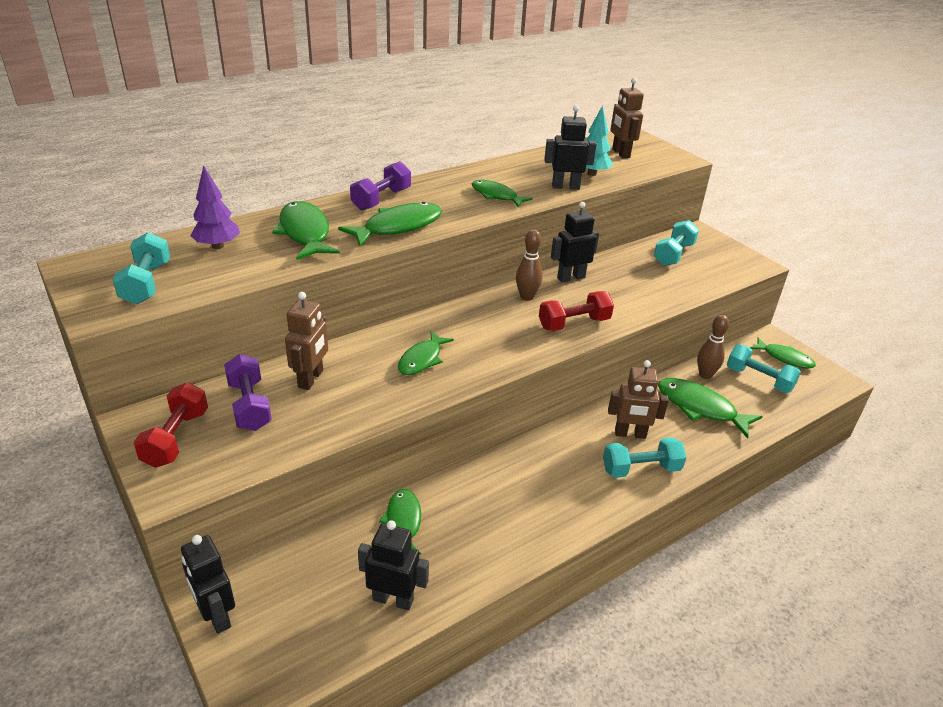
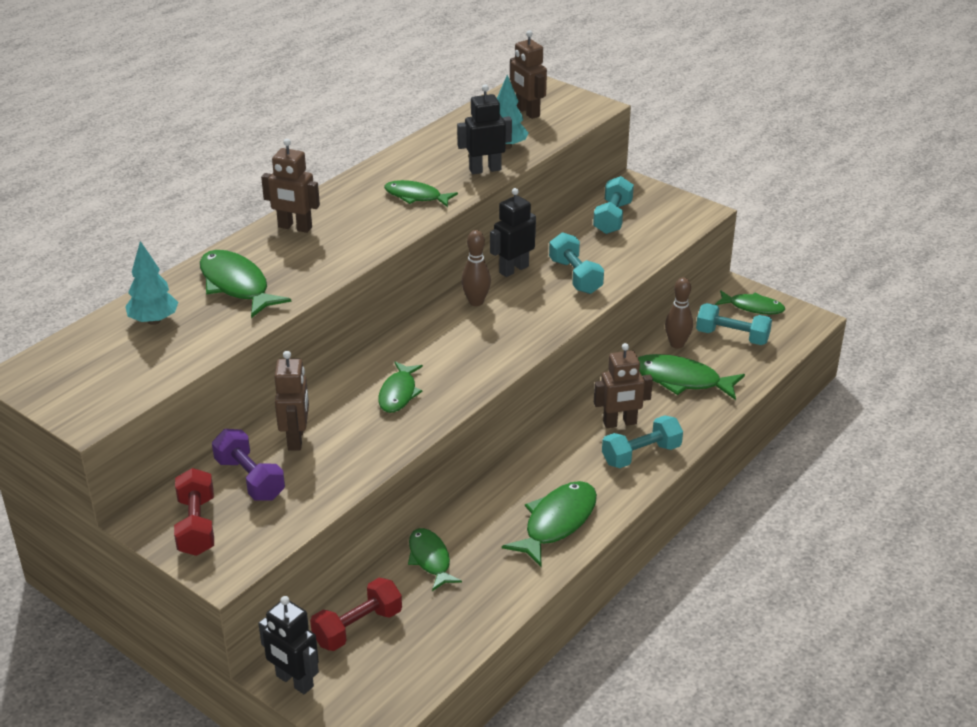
camera: 15 degrees left, 0 degrees up
turquoise dumbbell [112,232,170,304] -> turquoise dumbbell moved to [549,232,604,294]
purple tree [190,165,240,249] -> turquoise tree [125,241,178,325]
green fish [338,202,442,246] -> green fish moved to [502,481,597,567]
purple dumbbell [350,161,411,210] -> brown robot [261,139,320,233]
black robot [358,520,429,610] -> none
red dumbbell [539,291,614,331] -> red dumbbell moved to [310,578,402,651]

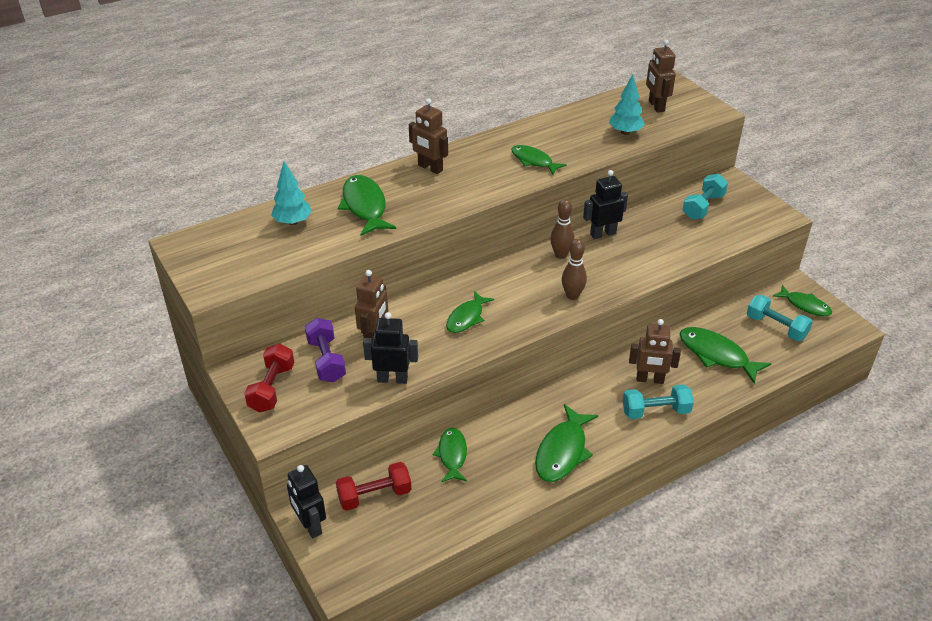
camera: 20 degrees right, 5 degrees up
black robot [457,85,512,174] -> black robot moved to [363,312,418,384]
green fish [502,481,597,567] -> green fish turned 150 degrees clockwise [535,404,598,482]
turquoise dumbbell [549,232,604,294] -> none
brown bowling pin [665,278,693,349] -> brown bowling pin moved to [562,239,587,300]

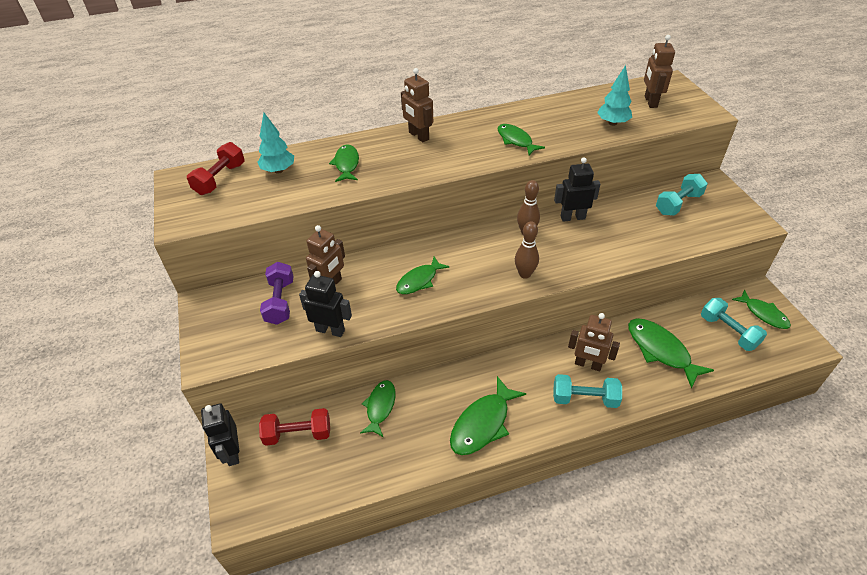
camera: 15 degrees right, 5 degrees up
red dumbbell [244,344,295,412] -> red dumbbell moved to [187,142,245,195]
green fish [338,175,396,236] -> green fish [329,145,359,182], size x0.66

